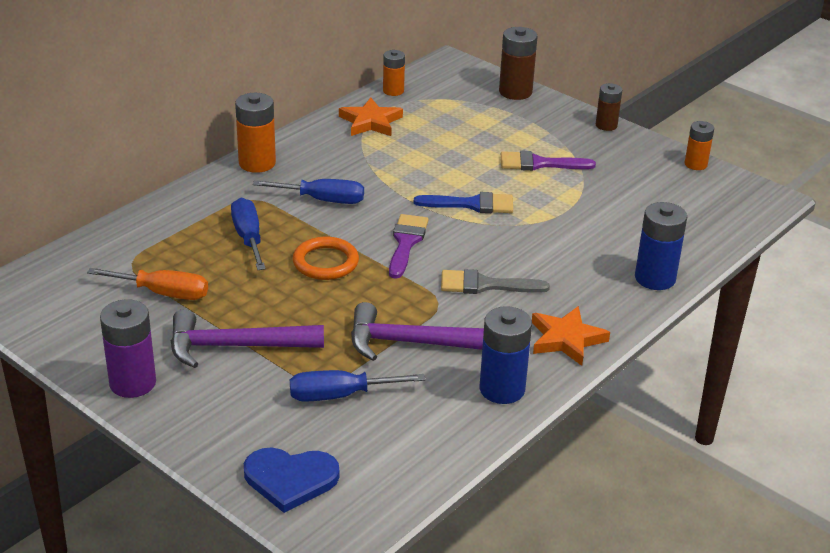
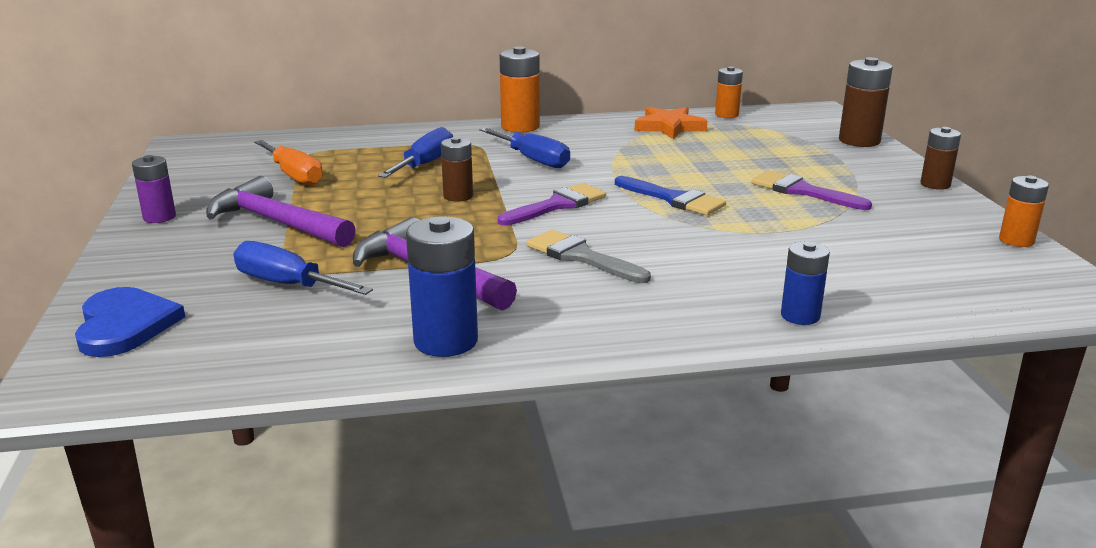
camera: 40 degrees right, 10 degrees down
purple battery [100,299,156,398] -> purple battery [132,155,176,223], size x0.63
blue heart [244,447,339,513] -> blue heart turned 150 degrees counterclockwise [75,287,185,357]
orange ring [293,237,359,280] -> brown battery [441,137,473,202]
orange star [532,306,610,366] -> none
blue battery [635,202,687,290] -> blue battery [781,241,830,325], size x0.63

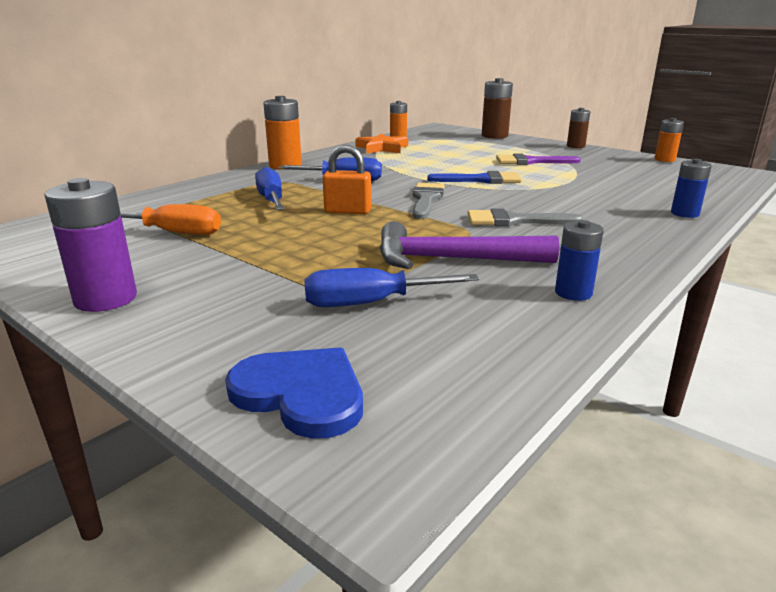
camera: 40 degrees left, 0 degrees up
purple battery [132,155,176,223] -> purple battery [44,178,137,312], size x1.58
purple hammer [206,176,356,247] -> none
blue battery [406,217,478,357] -> blue battery [555,220,604,301], size x0.63
brown battery [441,137,473,202] -> orange padlock [323,145,371,214]
purple brush [498,183,606,226] -> grey brush [413,183,445,219]

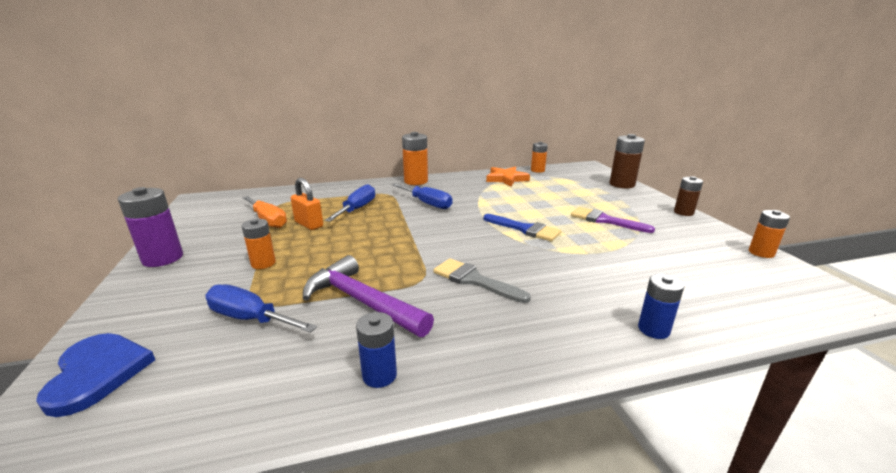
camera: 35 degrees right, 0 degrees up
orange padlock [323,145,371,214] -> orange padlock moved to [291,178,323,230]
grey brush [413,183,445,219] -> none
none -> orange battery [242,219,276,269]

